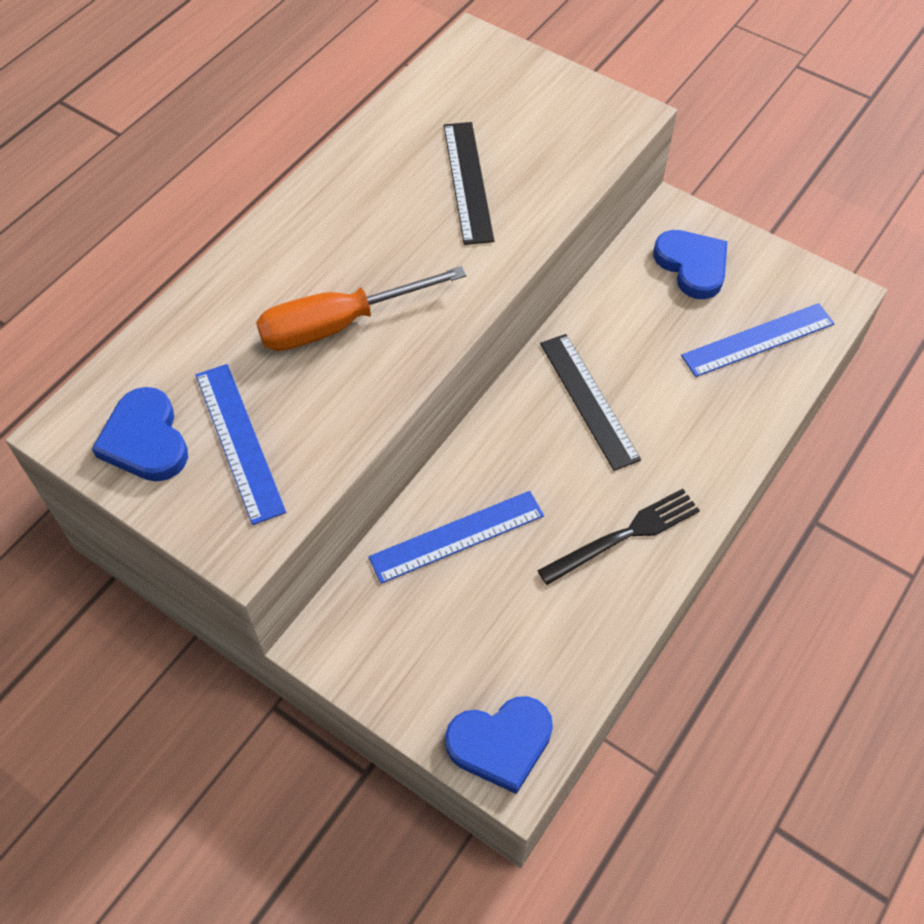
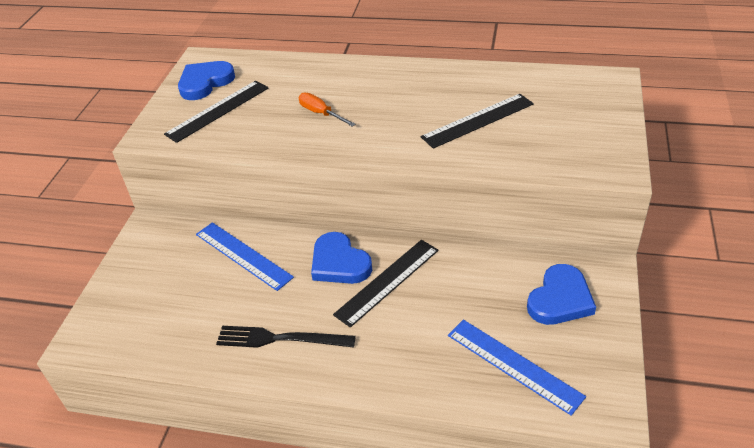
camera: 70 degrees right, 15 degrees down
blue ruler [196,364,286,525] -> black ruler [164,81,269,143]
orange screwdriver [256,266,467,351] -> orange screwdriver [299,92,356,127], size x0.53
blue heart [445,696,553,794] -> blue heart moved to [311,232,372,284]
black fork [537,489,700,585] -> black fork turned 150 degrees clockwise [216,326,356,348]

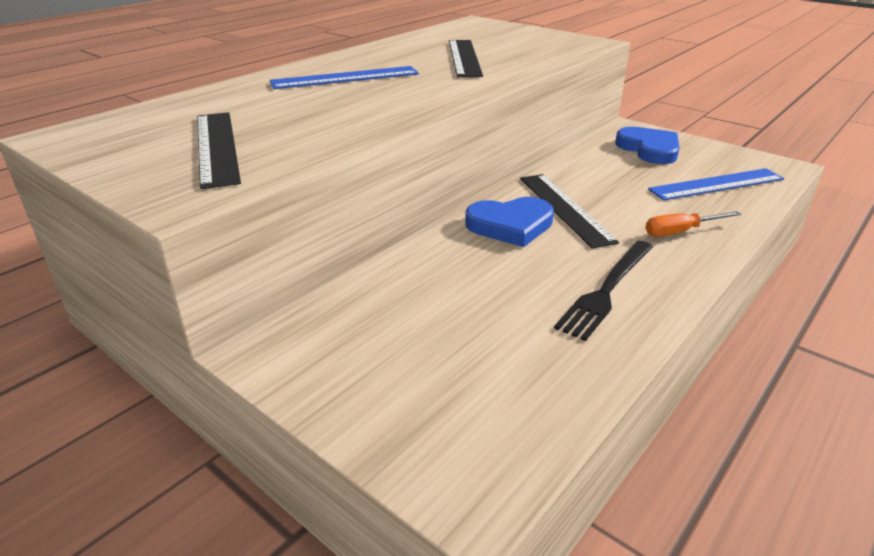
camera: 65 degrees left, 10 degrees down
blue heart [178,61,235,100] -> none
blue ruler [196,222,294,291] -> blue ruler moved to [270,66,419,89]
orange screwdriver [299,92,356,127] -> orange screwdriver moved to [645,211,741,236]

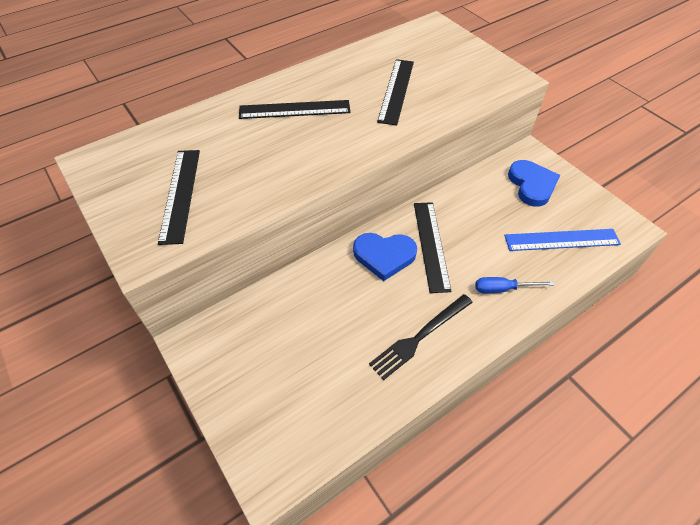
camera: 15 degrees right, 20 degrees up
blue ruler [270,66,419,89] -> black ruler [239,100,351,119]
orange screwdriver [645,211,741,236] -> blue screwdriver [475,277,554,293]

